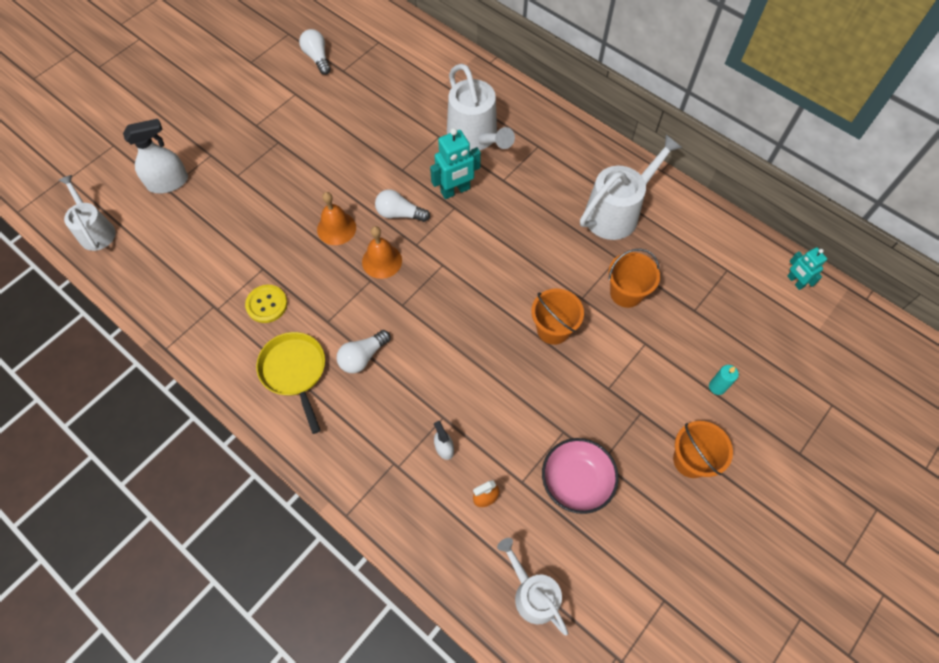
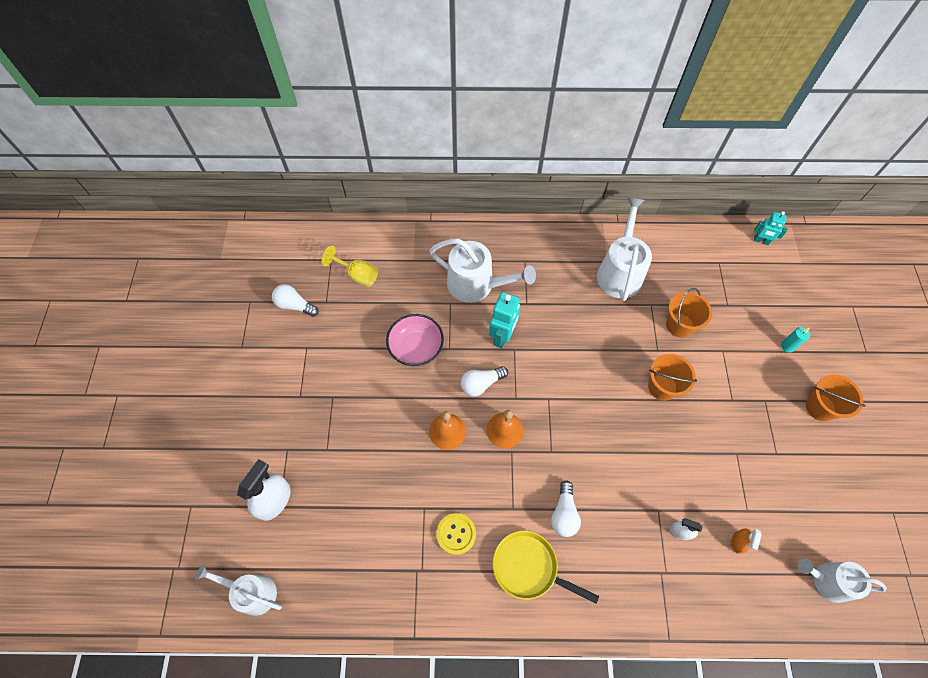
camera: 40 degrees left, 0 degrees up
pink bowl [542,438,619,514] -> pink bowl moved to [386,314,444,366]
none -> yellow goblet [321,245,378,287]

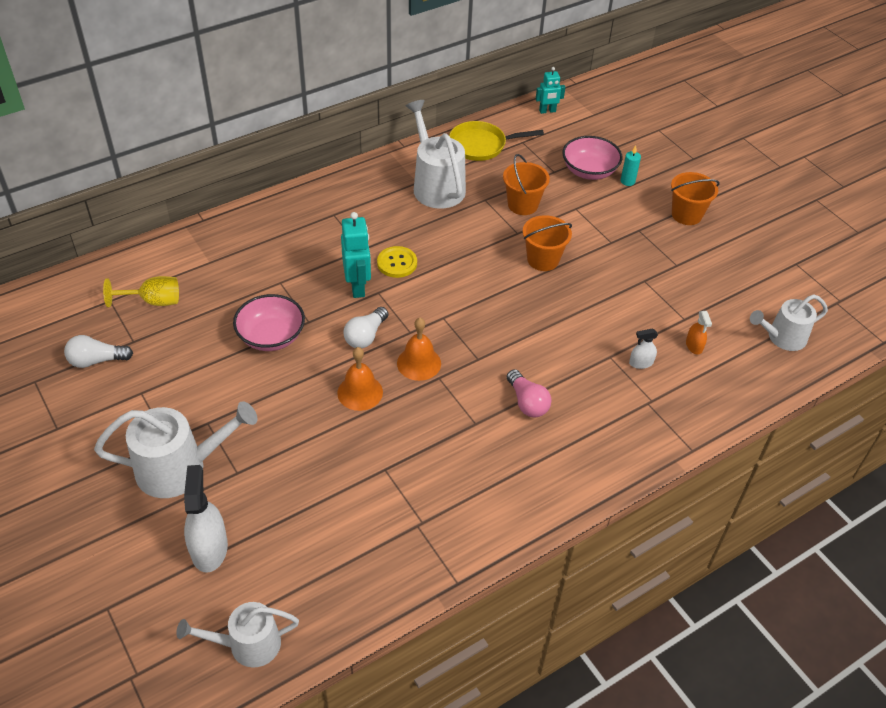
camera: 35 degrees left, 15 degrees down
white watering can [429,239,536,303] -> white watering can moved to [94,401,258,498]
yellow button [436,513,476,555] -> yellow button moved to [377,246,417,278]
yellow pan [493,531,599,604] -> yellow pan moved to [449,121,544,161]
white light bulb [551,481,581,537] -> pink light bulb [507,369,551,417]
none -> pink bowl [562,136,622,180]

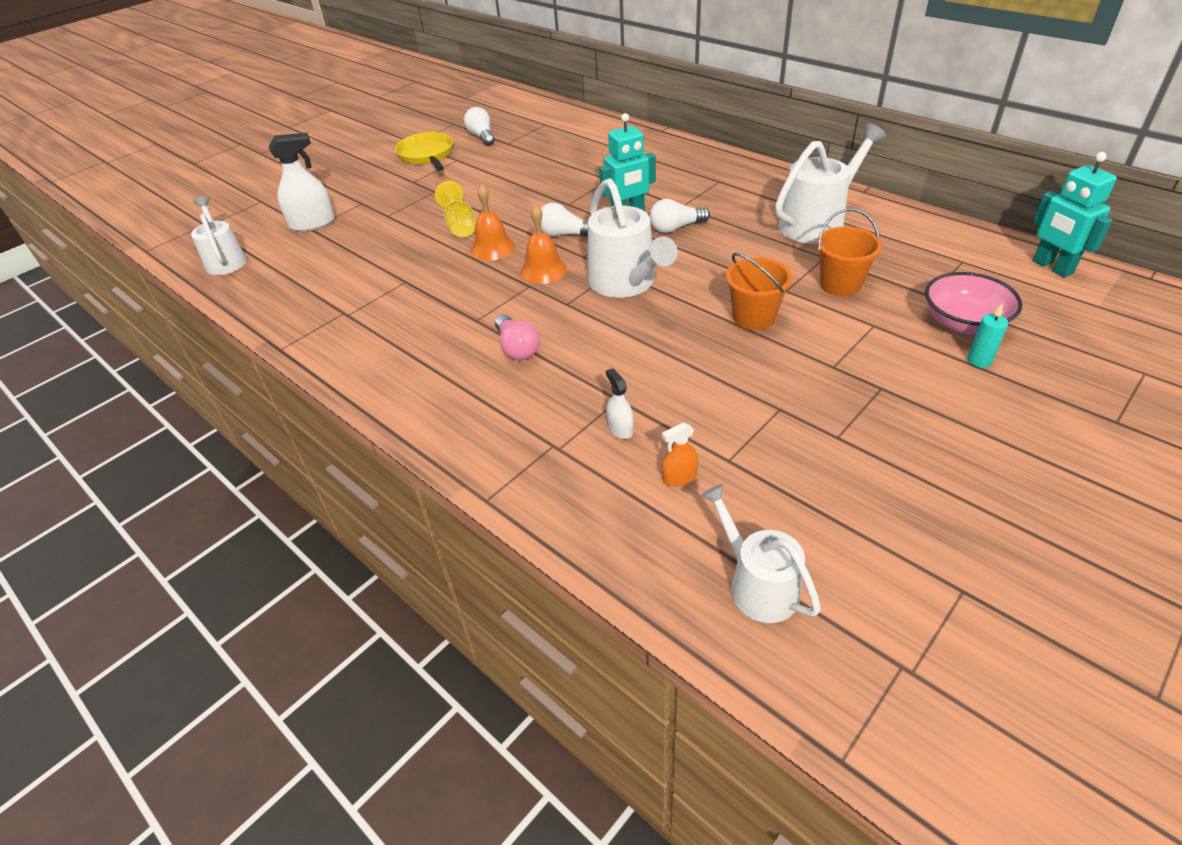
camera: 80 degrees right, 5 degrees down
white watering can [94,401,258,498] -> white watering can moved to [588,178,678,298]
yellow goblet [103,276,179,307] -> yellow goblet moved to [435,181,476,237]
pink bowl [233,294,305,351] -> none
yellow button [377,246,417,278] -> white light bulb [650,199,710,233]
yellow pan [449,121,544,161] -> yellow pan moved to [395,132,453,171]
pink light bulb [507,369,551,417] -> pink light bulb turned 75 degrees counterclockwise [495,314,540,360]
turquoise robot [536,67,565,114] -> turquoise robot [1033,152,1117,277], size x1.60
orange bucket [671,172,720,225] -> none

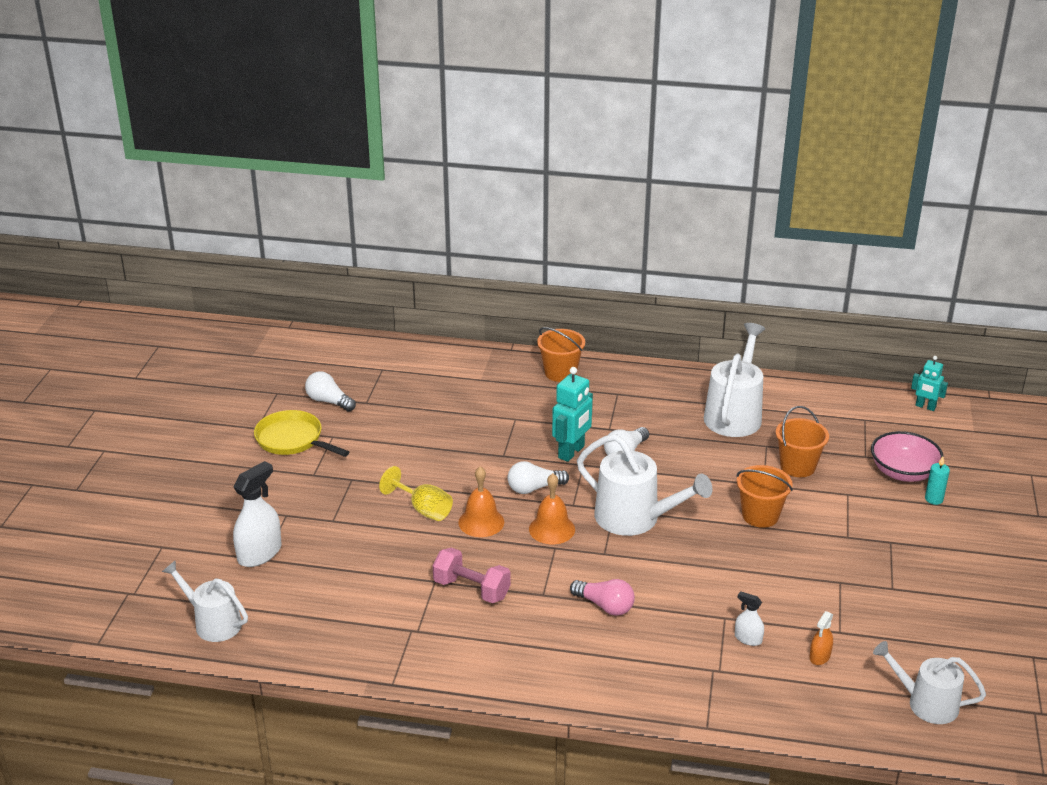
camera: 35 degrees left, 10 degrees down
turquoise robot [1033,152,1117,277] -> turquoise robot [911,356,948,411], size x0.62
none -> pink dumbbell [433,547,511,603]
none -> orange bucket [537,327,585,382]

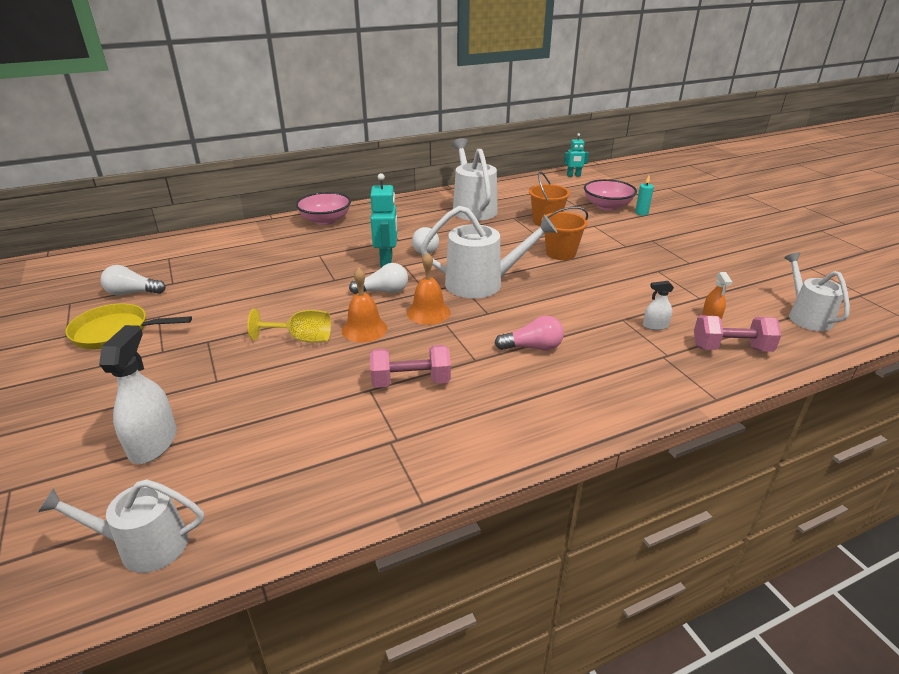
camera: 35 degrees left, 0 degrees up
white light bulb [508,461,569,494] -> white light bulb turned 135 degrees counterclockwise [349,263,408,294]
orange bucket [537,327,585,382] -> pink bowl [296,192,351,225]
white watering can [873,641,986,724] -> white watering can turned 90 degrees clockwise [784,252,850,331]
none -> pink dumbbell [694,315,781,352]

